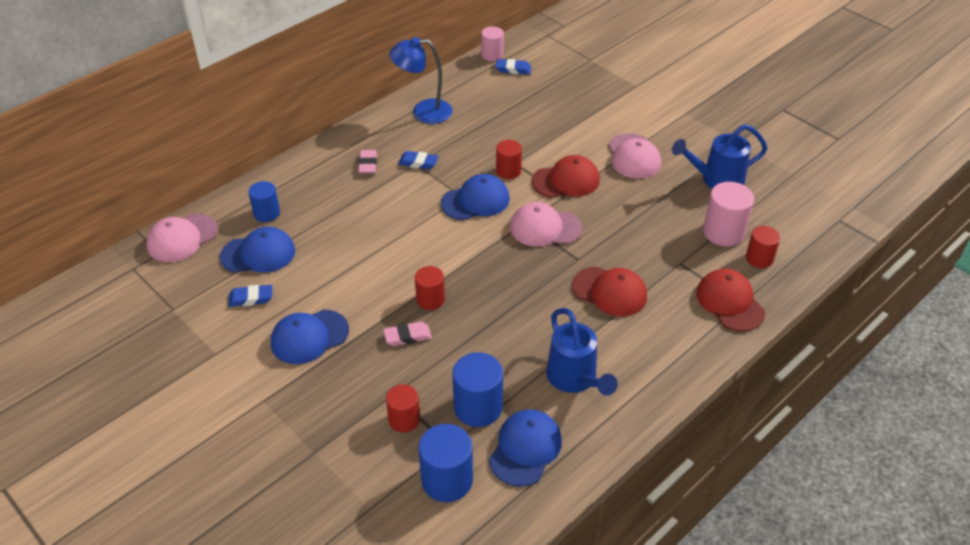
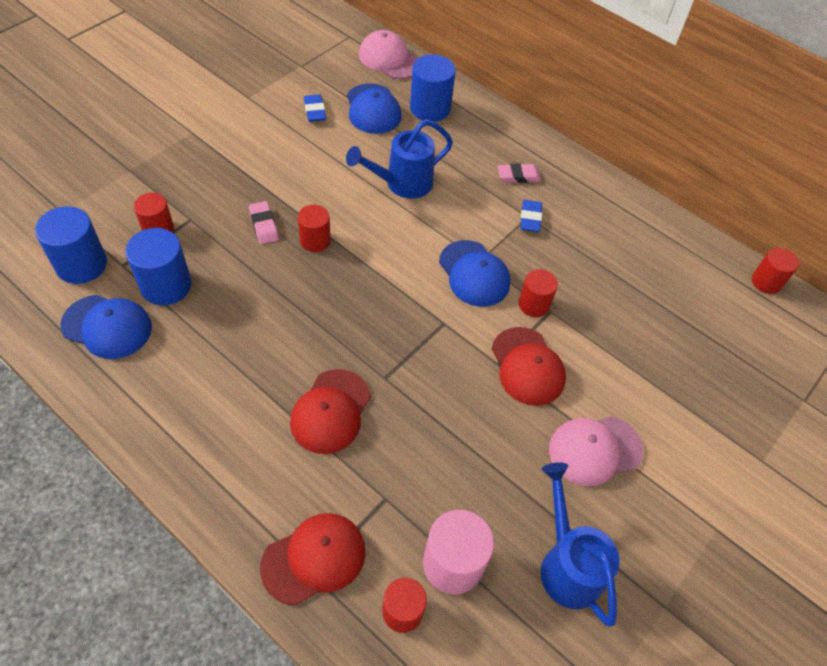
camera: 80 degrees right, 10 degrees up
blue cylinder [248,181,280,222] -> blue cylinder [410,54,456,122], size x1.55
blue cap [271,310,349,364] -> none
blue lamp [389,37,453,124] -> none
pink cylinder [481,26,504,61] -> red cylinder [752,248,799,294]
blue eraser [495,59,531,74] -> none
pink cap [510,202,582,246] -> none
blue watering can [546,308,618,396] -> blue watering can moved to [346,119,453,199]

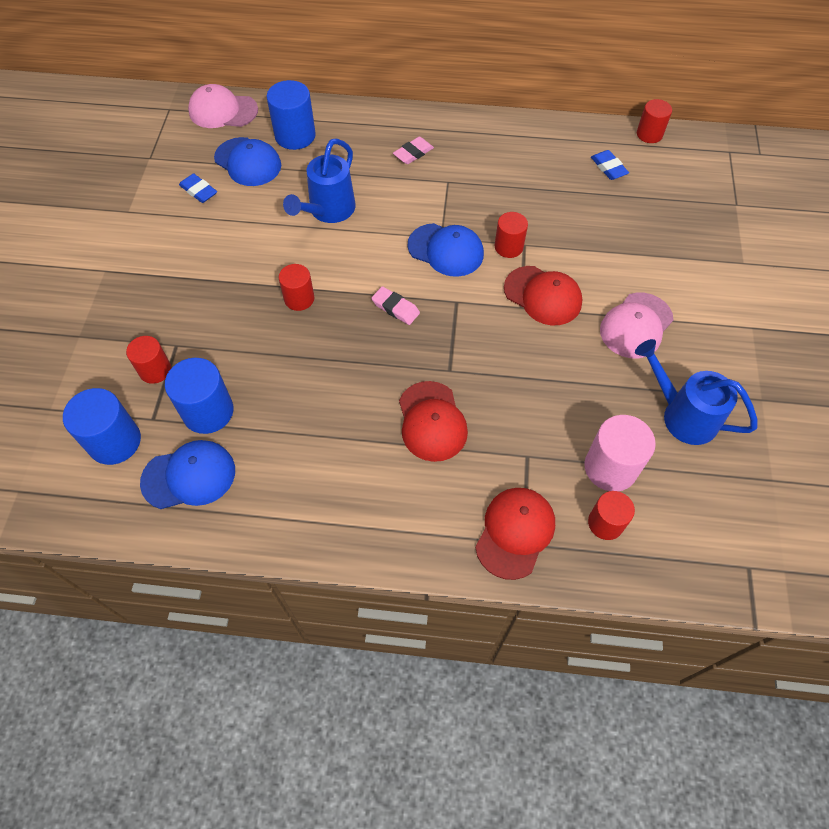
camera: 30 degrees left, 5 degrees up
pink eraser [249,201,279,244] -> pink eraser moved to [371,286,420,325]
blue eraser [520,200,542,232] -> blue eraser moved to [591,150,629,180]

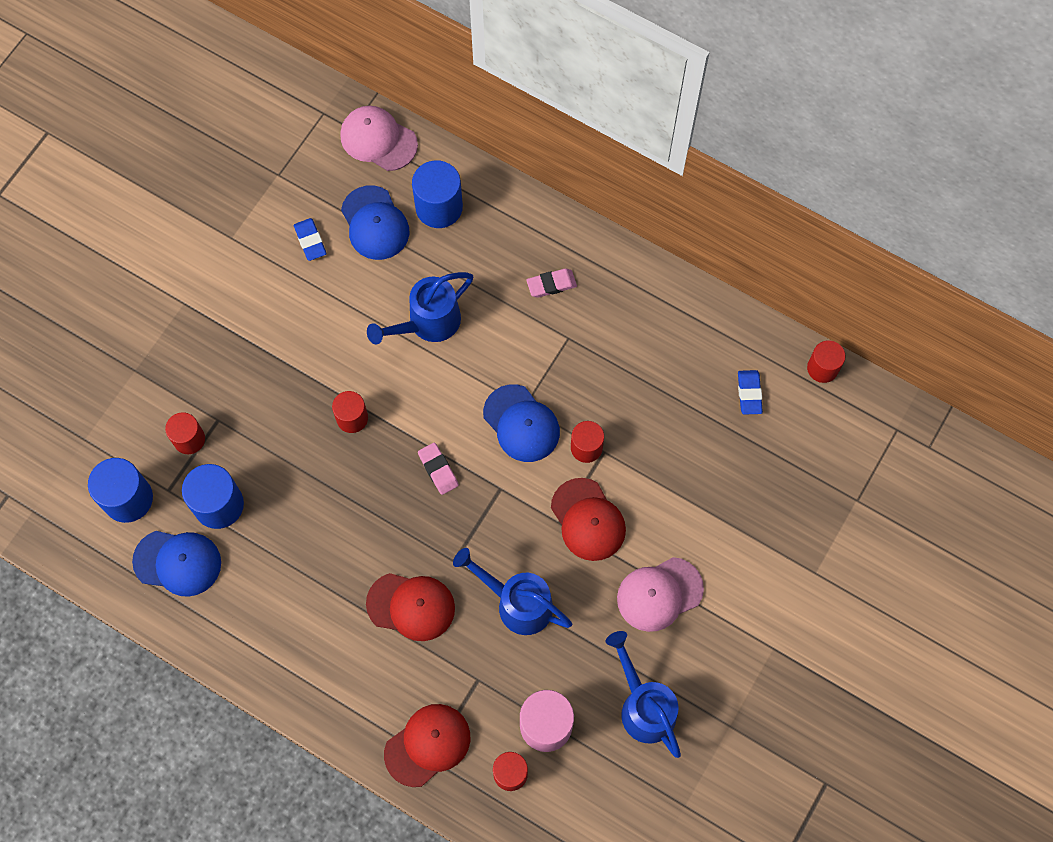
camera: 25 degrees right, 10 degrees up
red cap [399,381,468,462] -> red cap turned 90 degrees counterclockwise [366,573,455,641]
none -> blue watering can [453,548,572,635]

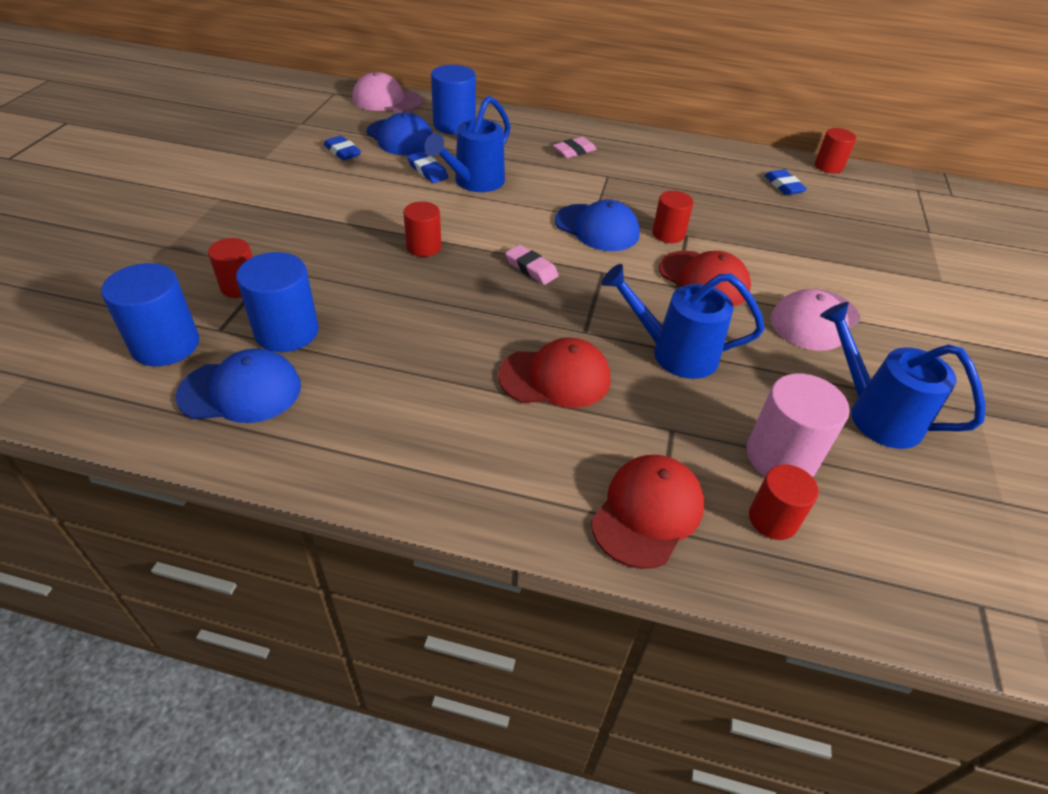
camera: 20 degrees left, 25 degrees down
none -> blue eraser [407,151,448,183]

